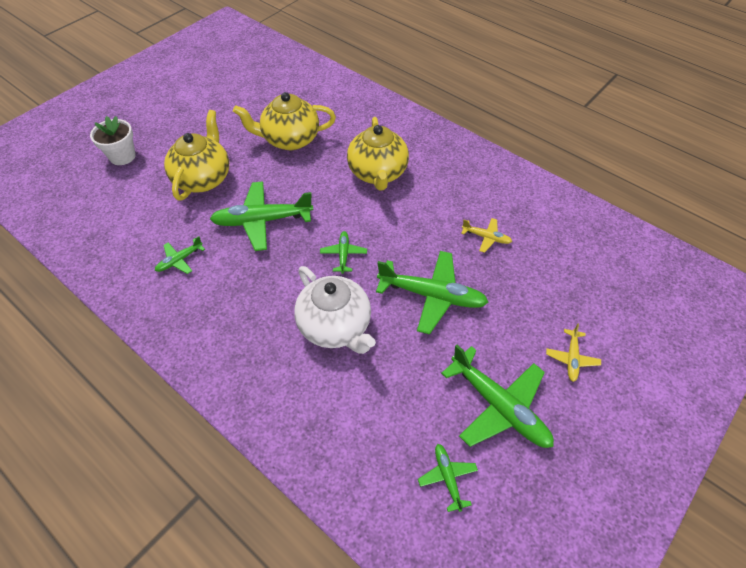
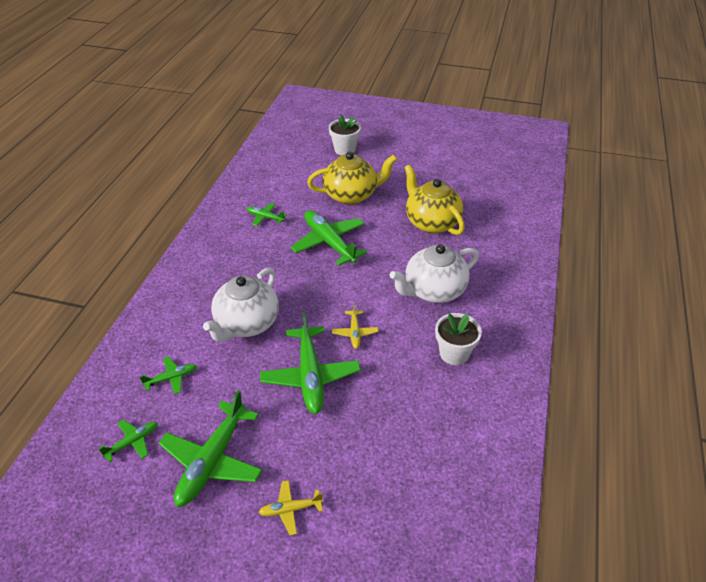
camera: 65 degrees right, 10 degrees down
green plane [320,231,367,274] -> green plane moved to [139,356,197,395]
yellow teapot [347,117,409,191] -> white teapot [390,244,479,303]
yellow plane [461,218,512,253] -> yellow plane moved to [332,303,378,349]
none -> white flower pot [435,313,482,365]

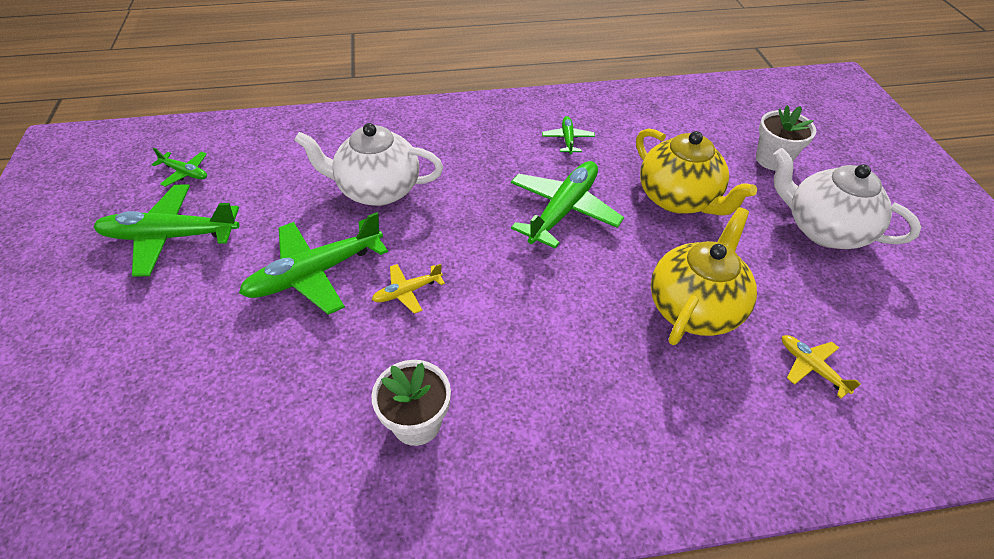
camera: 65 degrees right, 5 degrees up
green plane [139,356,197,395] -> none
yellow plane [258,480,323,535] -> yellow plane moved to [782,335,861,399]
white teapot [390,244,479,303] -> white teapot moved to [773,148,921,249]

